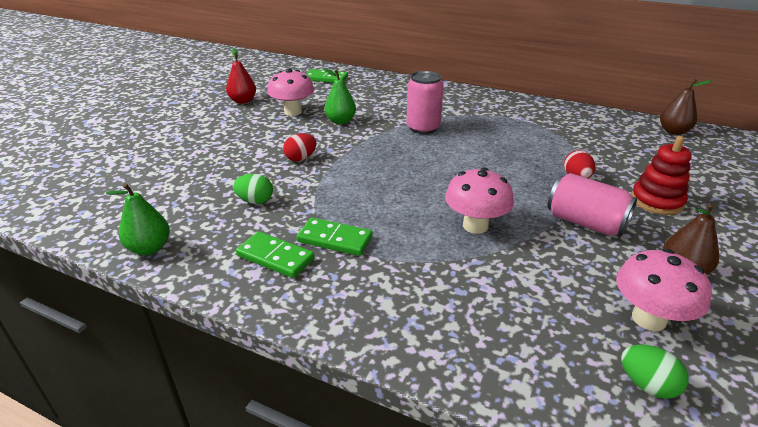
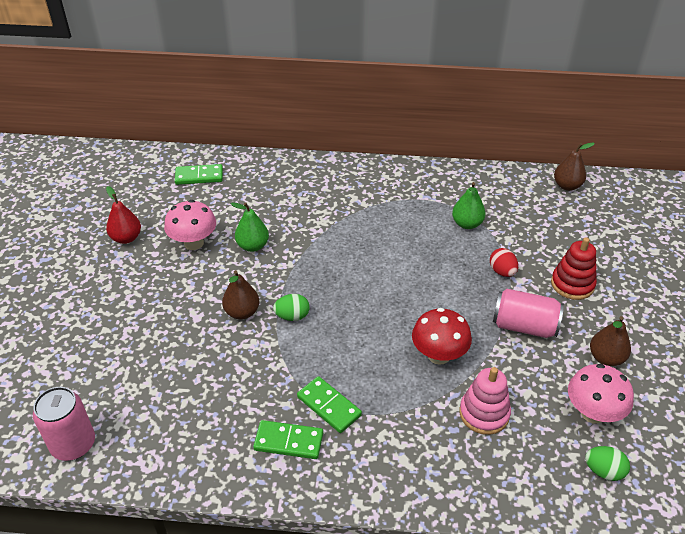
camera: 20 degrees left, 10 degrees up
green pear [106,183,170,255] -> green pear moved to [452,182,486,229]
green egg [233,174,273,204] -> green egg moved to [273,294,309,321]
red egg [283,133,316,161] -> brown pear [222,270,259,319]
green domino [297,218,373,256] -> green domino turned 45 degrees clockwise [297,376,362,433]
pink can [406,71,444,134] -> pink can moved to [33,387,95,461]
pink mushroom [445,167,514,234] -> red mushroom [412,308,472,365]
none -> pink stacking toy [459,367,511,435]

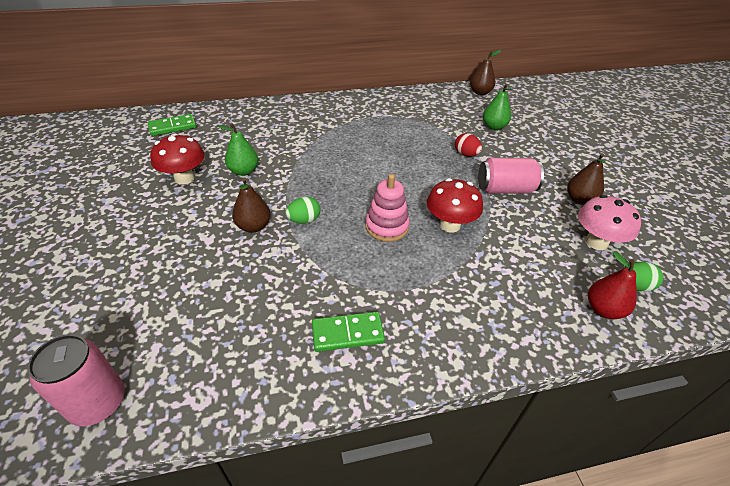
camera: 20 degrees left, 0 degrees up
red pear [106,186,141,244] -> red pear moved to [588,251,637,319]
pink mushroom [164,200,216,250] -> red mushroom [150,133,205,185]
green domino [297,376,362,433] -> none
green pear [452,182,486,229] -> green pear moved to [483,84,512,130]
pink stacking toy [459,367,511,435] -> pink stacking toy moved to [366,174,410,242]
red stacking toy [551,237,597,300] -> none

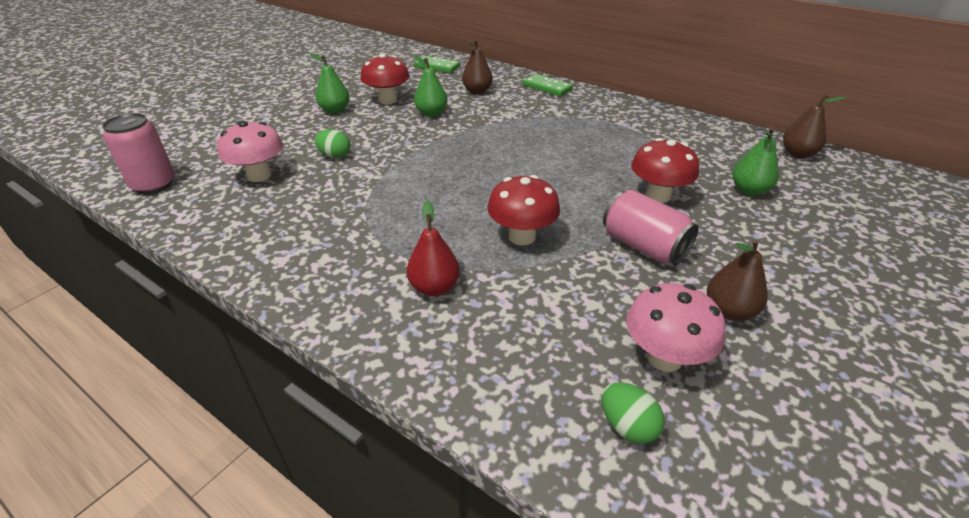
camera: 50 degrees right, 5 degrees down
brown pear [232,178,271,233] -> brown pear moved to [462,39,493,94]
green egg [285,197,320,224] -> green egg moved to [314,129,351,158]
green domino [312,312,385,352] -> green domino moved to [523,74,573,96]
pink stacking toy [366,174,410,242] -> none
red egg [455,133,482,157] -> red mushroom [631,138,699,203]
red pear [588,251,637,319] -> red pear moved to [407,200,460,296]
none -> pink mushroom [217,121,283,182]
none -> green pear [310,53,350,114]

